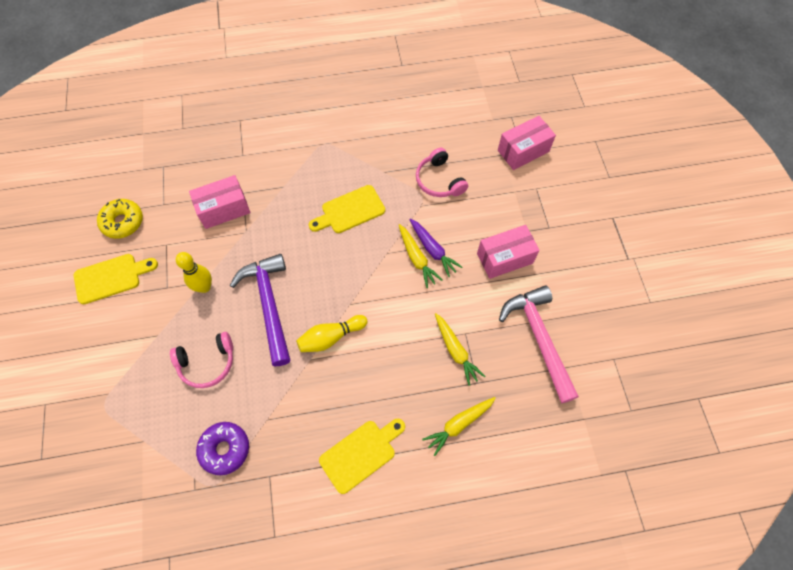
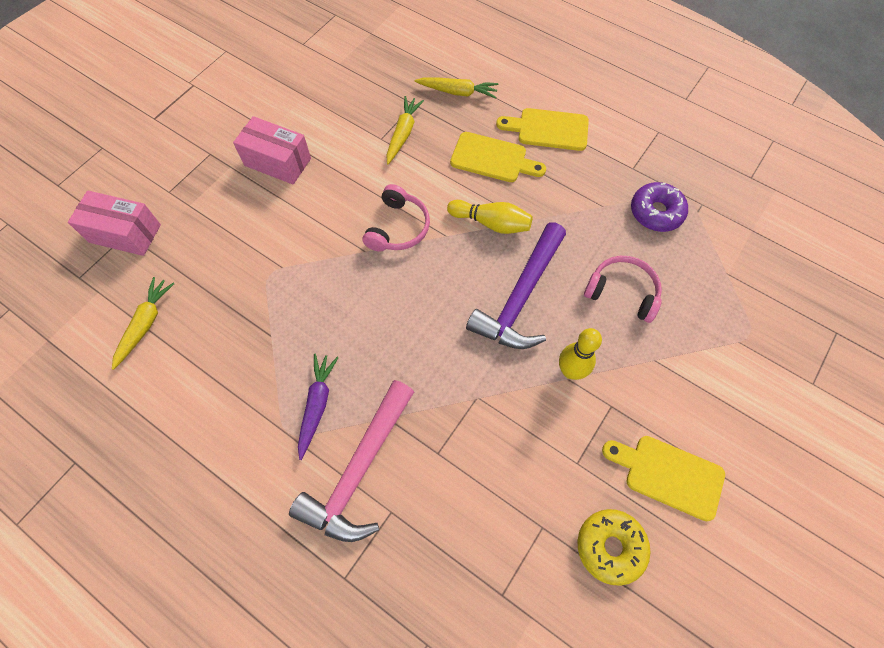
camera: 135 degrees left, 0 degrees up
pink box [189,175,251,229] -> none
yellow cutting board [309,185,385,233] -> yellow cutting board moved to [450,132,546,182]
yellow carrot [399,224,442,288] -> yellow carrot moved to [112,277,174,370]
purple carrot [409,218,463,277] -> purple carrot moved to [298,354,339,460]
pink headphones [416,148,468,197] -> pink headphones moved to [363,184,430,252]
pink hammer [499,285,579,403] -> pink hammer moved to [289,380,414,542]

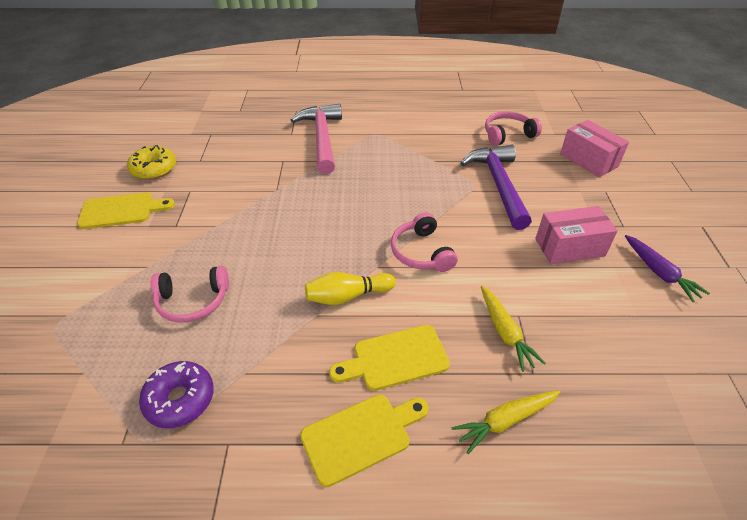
camera: 145 degrees right, 20 degrees down
pink box [68,191,161,256] -> pink box turned 75 degrees clockwise [560,120,629,177]
yellow carrot [112,277,174,370] -> pink headphones [485,111,542,146]
purple carrot [298,354,339,460] -> purple carrot moved to [625,235,710,302]
purple hammer [466,222,566,349] -> purple hammer moved to [460,145,532,230]
yellow bowling pin [559,328,602,380] -> none

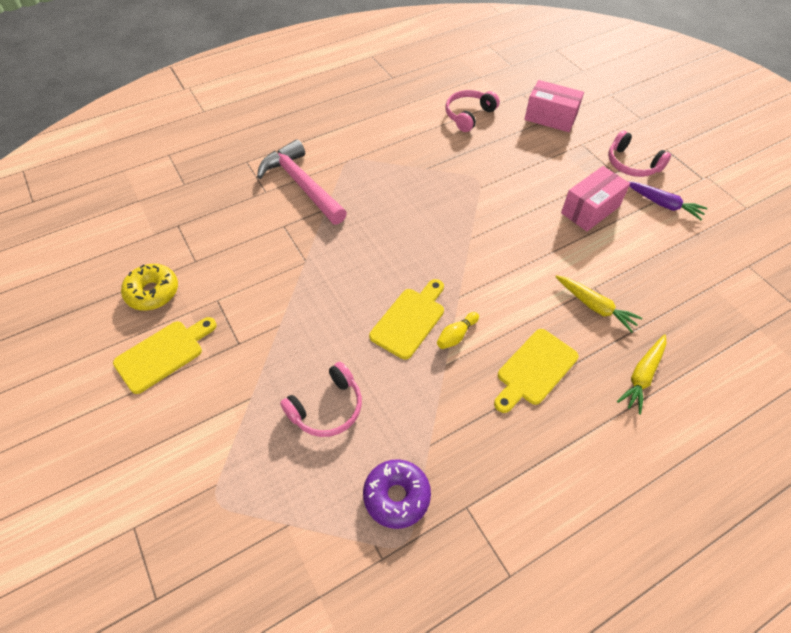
camera: 30 degrees left, 10 degrees up
yellow cutting board [300,395,429,487] -> yellow cutting board moved to [369,279,444,360]
yellow bowling pin [305,272,396,305] -> yellow bowling pin [437,312,479,349], size x0.66
pink headphones [391,212,458,272] -> pink headphones moved to [608,130,671,177]
purple hammer [460,145,532,230] -> none

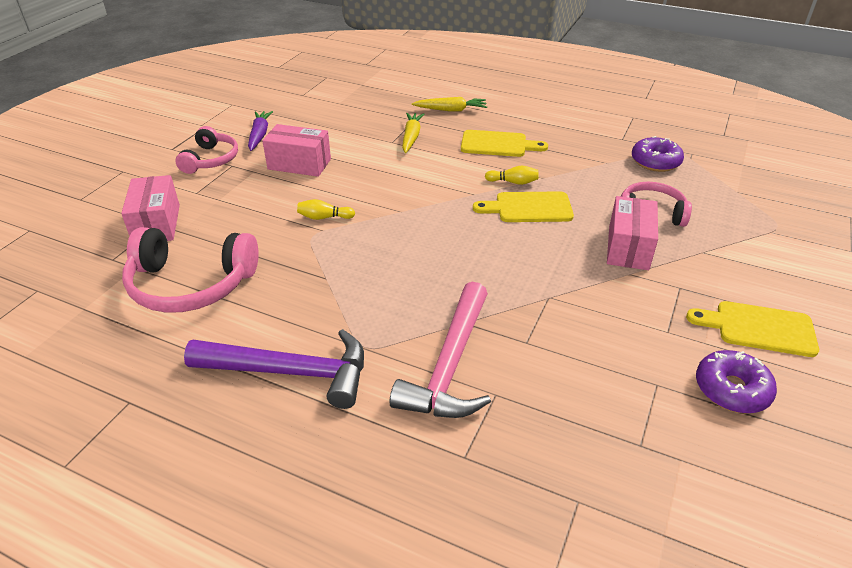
camera: 125 degrees left, 15 degrees down
yellow donut [121,264,178,311] -> purple donut [696,350,777,414]
pink headphones [446,90,500,132] -> pink headphones [122,227,259,313], size x1.61
none -> purple hammer [184,329,364,409]
none -> yellow bowling pin [297,199,355,220]
none -> pink box [607,196,658,270]

